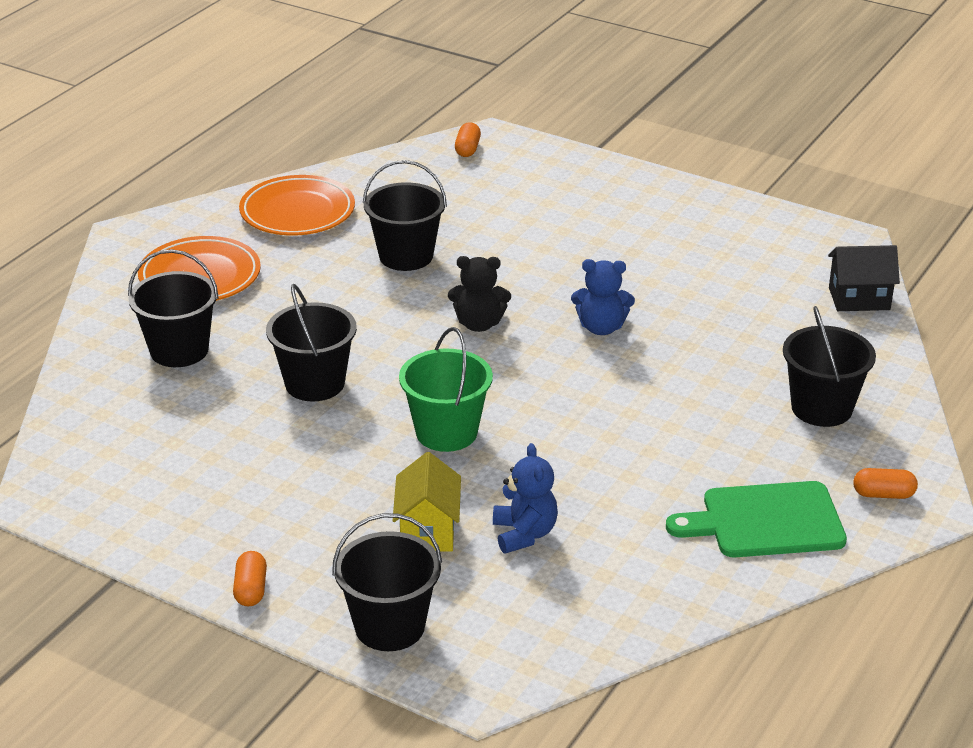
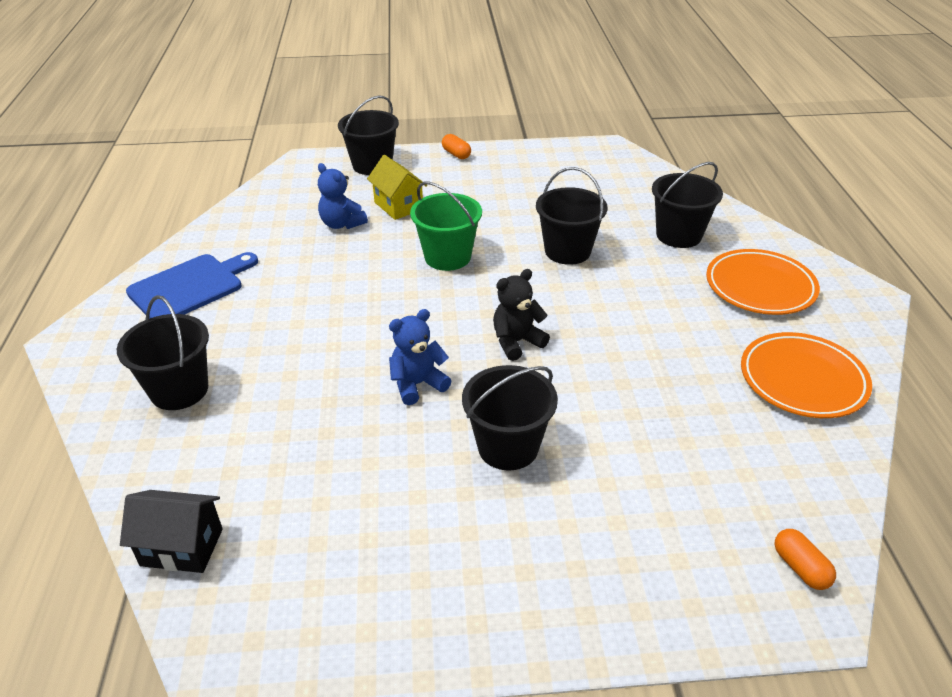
camera: 145 degrees right, 5 degrees up
black bucket [363,160,447,271] -> black bucket moved to [462,365,558,470]
green cutting board [666,481,847,557] -> blue cutting board [126,252,258,319]
black house [828,245,900,311] -> black house turned 45 degrees clockwise [120,490,223,573]
orange capsule [853,468,918,499] -> none

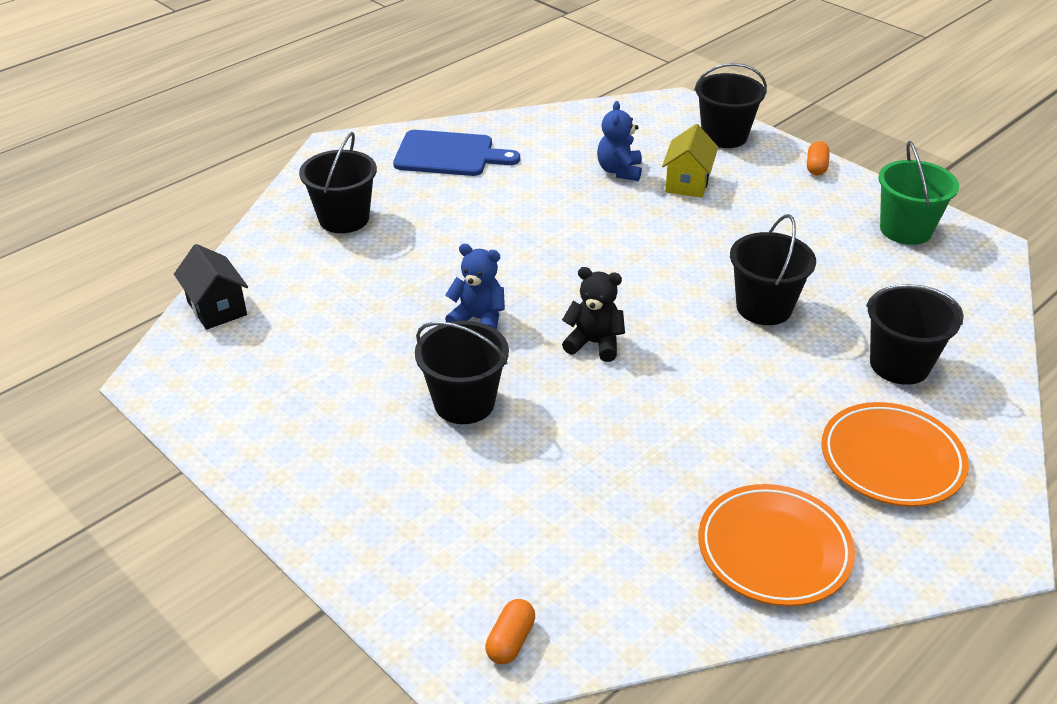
camera: 50 degrees right, 0 degrees up
green bucket [410,182,482,271] -> green bucket moved to [878,141,959,245]

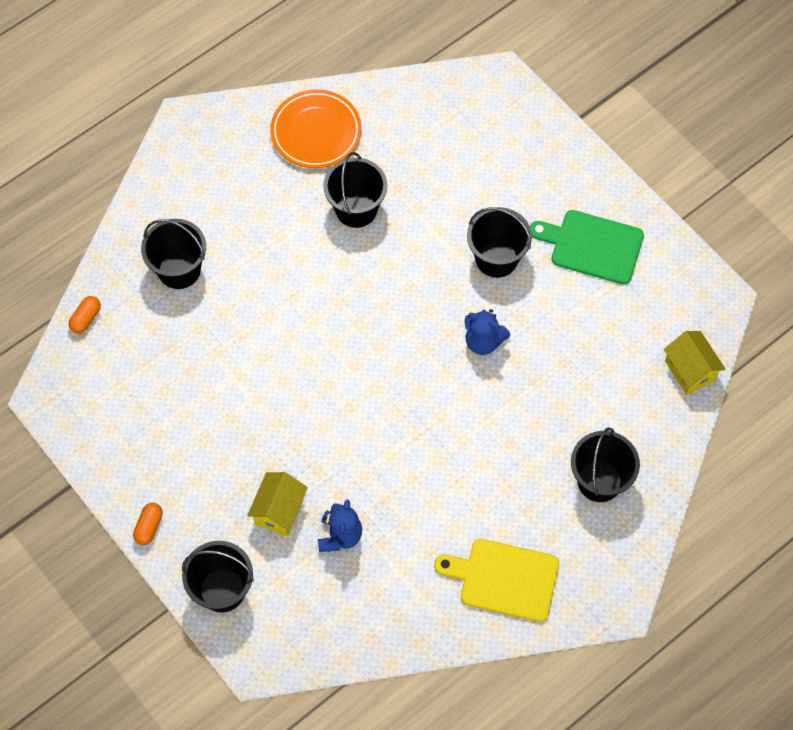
camera: 175 degrees left, 25 degrees up
black house [174,244,248,330] -> yellow house [664,331,726,395]
blue cutting board [393,130,520,176] -> yellow cutting board [434,539,559,622]
orange capsule [485,599,535,664] -> orange capsule moved to [69,296,101,334]
black teddy bear [562,267,625,362] -> none
black bucket [730,214,816,325] -> black bucket moved to [323,152,387,228]
orange plate [821,402,969,507] -> none
green bucket [878,141,959,245] -> none
none -> green cutting board [530,210,644,284]

